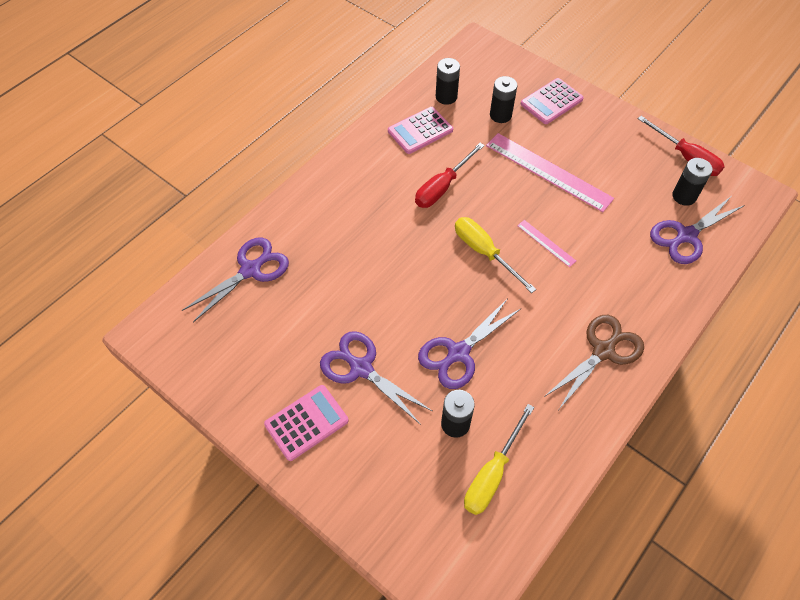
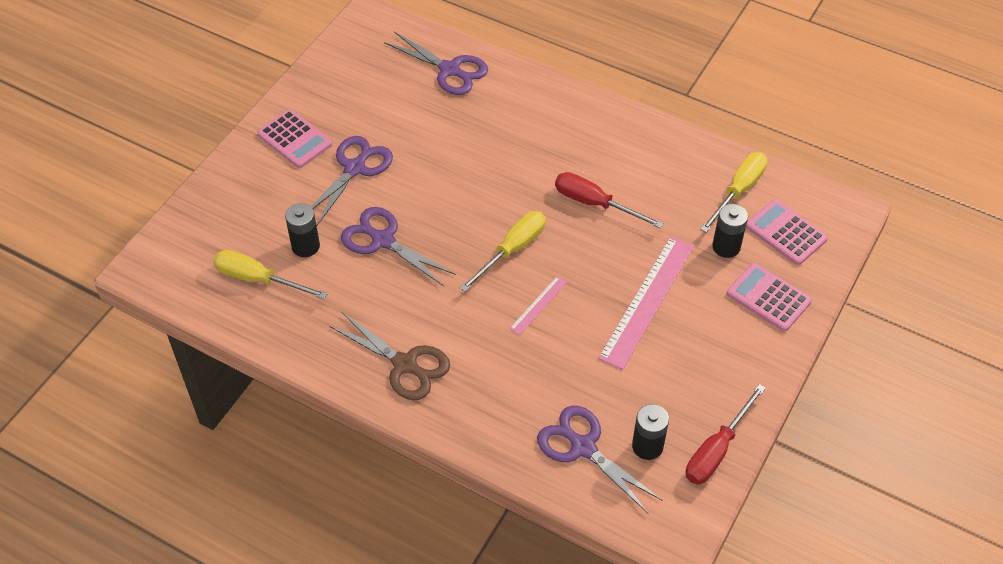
camera: 80 degrees right, 5 degrees down
pink calculator [388,107,453,154] -> pink calculator moved to [746,199,828,265]
black battery [436,58,460,105] -> yellow screwdriver [700,152,768,233]

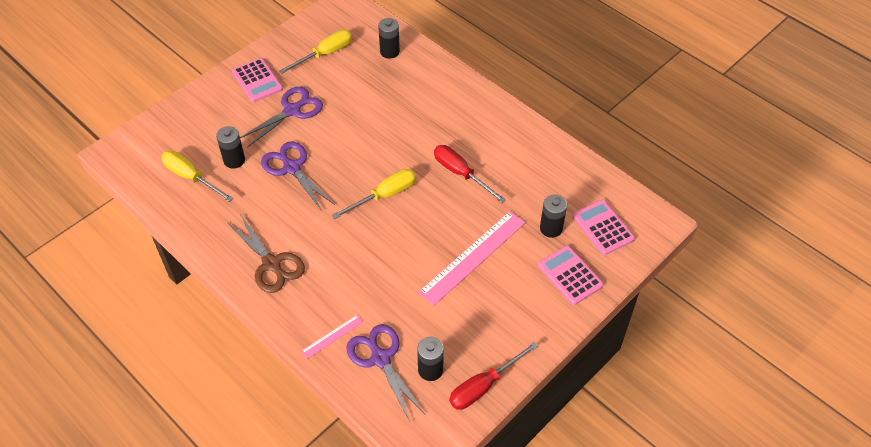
camera: 15 degrees right, 0 degrees up
purple scissors [384,32,488,95] -> black battery [378,18,400,59]
pink ruler [510,276,567,335] -> pink ruler moved to [301,315,363,359]
yellow screwdriver [700,152,768,233] -> yellow screwdriver moved to [279,30,352,74]

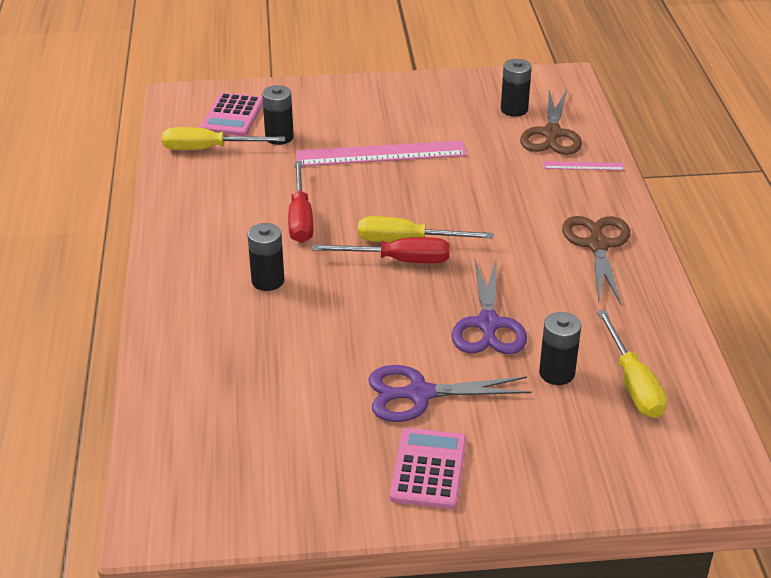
camera: 140 degrees left, 15 degrees down
yellow screwdriver [279,30,352,74] -> yellow screwdriver moved to [162,127,285,150]
purple scissors [346,324,425,421] -> brown scissors [520,90,582,155]
black battery [378,18,400,59] -> black battery moved to [248,223,284,291]
red screwdriver [449,342,538,410] -> red screwdriver moved to [312,237,450,264]
pink calculator [538,245,604,305] -> none

